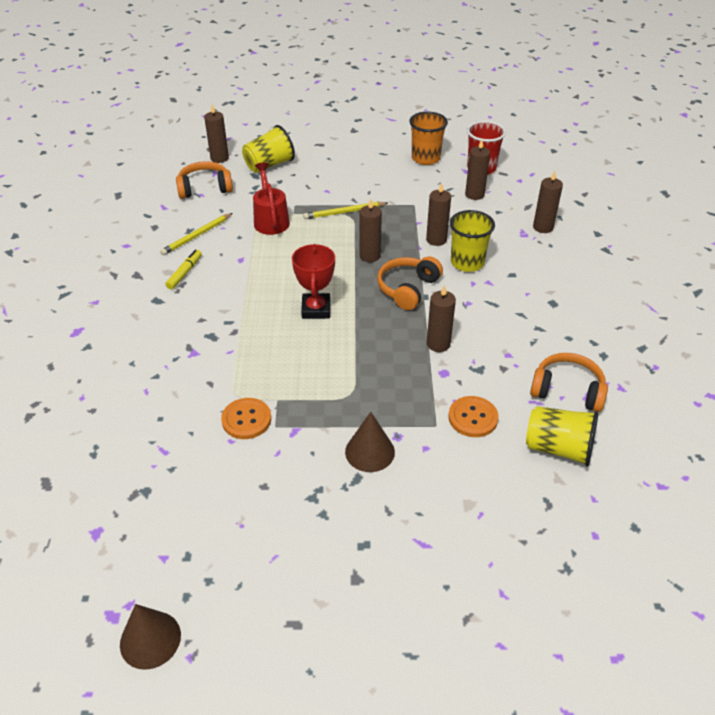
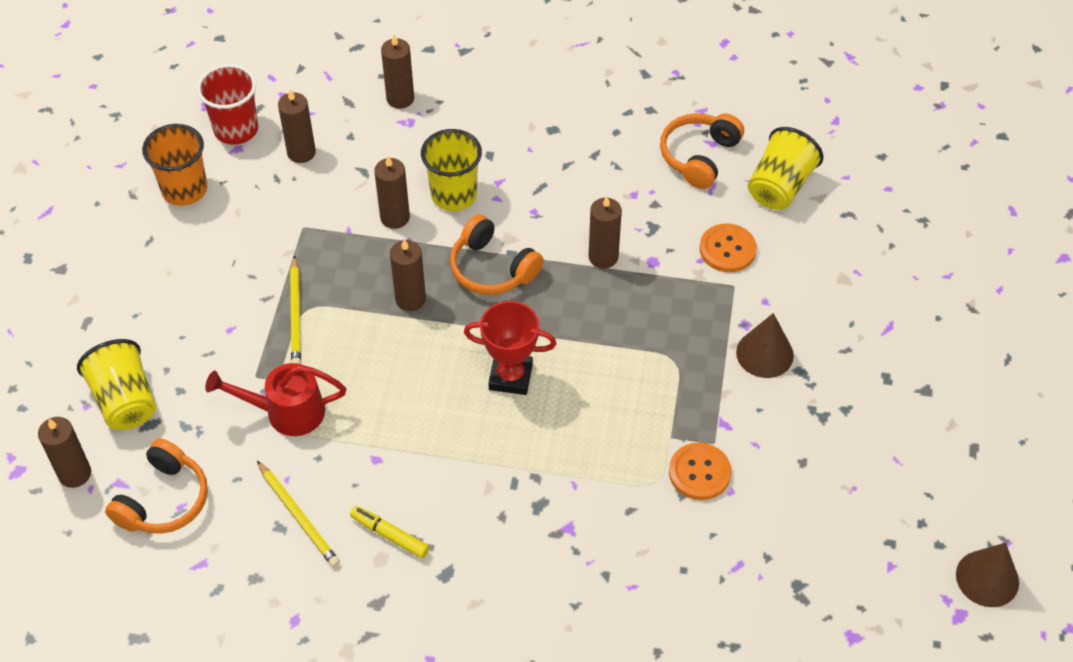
camera: 80 degrees left, 10 degrees up
orange headphones [176,161,233,199] -> orange headphones turned 150 degrees counterclockwise [105,439,208,534]

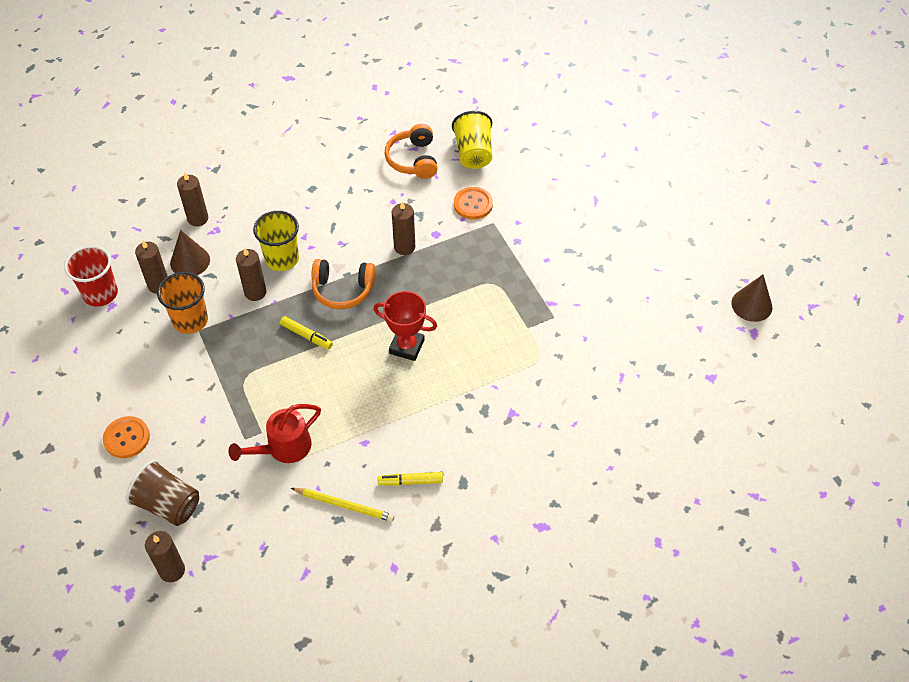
camera: 35 degrees left, 0 degrees up
yellow cup [77,339,156,430] -> brown cup [126,460,199,526]
orange headphones [105,439,208,534] -> none
orange cup [142,124,207,206] -> orange cup moved to [157,272,208,334]
yellow pencil [290,255,301,364] -> none
brown candle [390,239,426,311] -> yellow marker [280,316,333,349]
red trophy [464,301,557,395] -> red trophy turned 45 degrees clockwise [374,291,437,361]
orange button [669,443,731,500] -> orange button moved to [103,416,150,458]
brown cone [736,313,794,378] -> brown cone moved to [170,230,210,275]

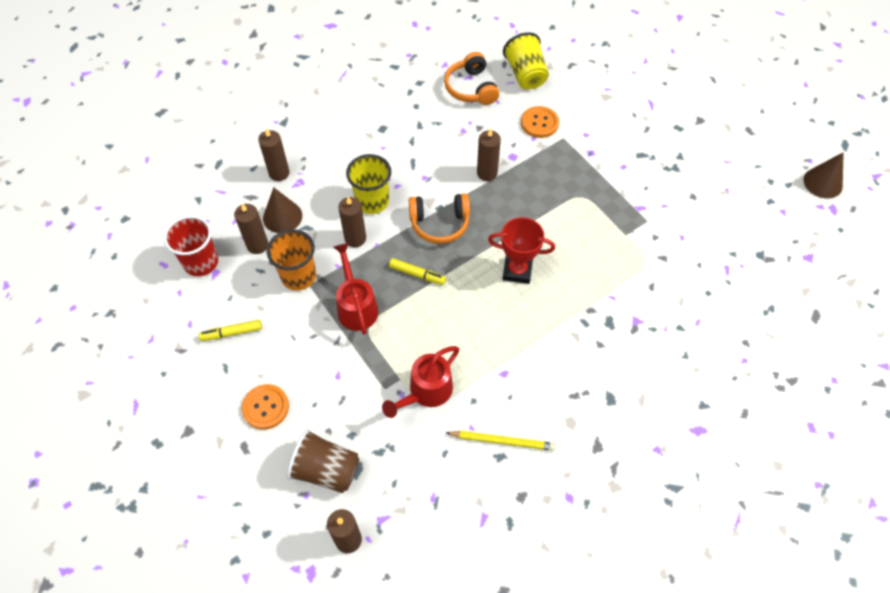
camera: 10 degrees left, 5 degrees up
yellow marker [378,472,443,486] -> yellow marker moved to [198,320,262,341]
none -> red watering can [333,243,379,335]

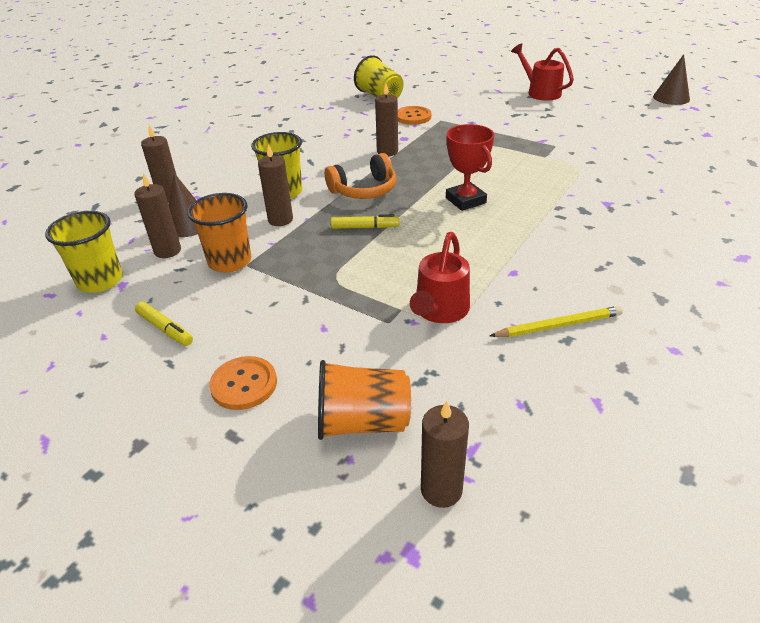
camera: 20 degrees left, 20 degrees down
red cup [163,215,218,276] -> yellow cup [45,211,123,293]
yellow marker [198,320,262,341] -> yellow marker turned 105 degrees counterclockwise [135,302,193,346]
brown cup [287,429,359,493] -> orange cup [318,360,411,440]
red watering can [333,243,379,335] -> red watering can moved to [511,43,574,101]
orange headphones [444,52,499,105] -> none
red trophy [488,217,555,284] -> red trophy turned 75 degrees clockwise [446,124,494,211]

